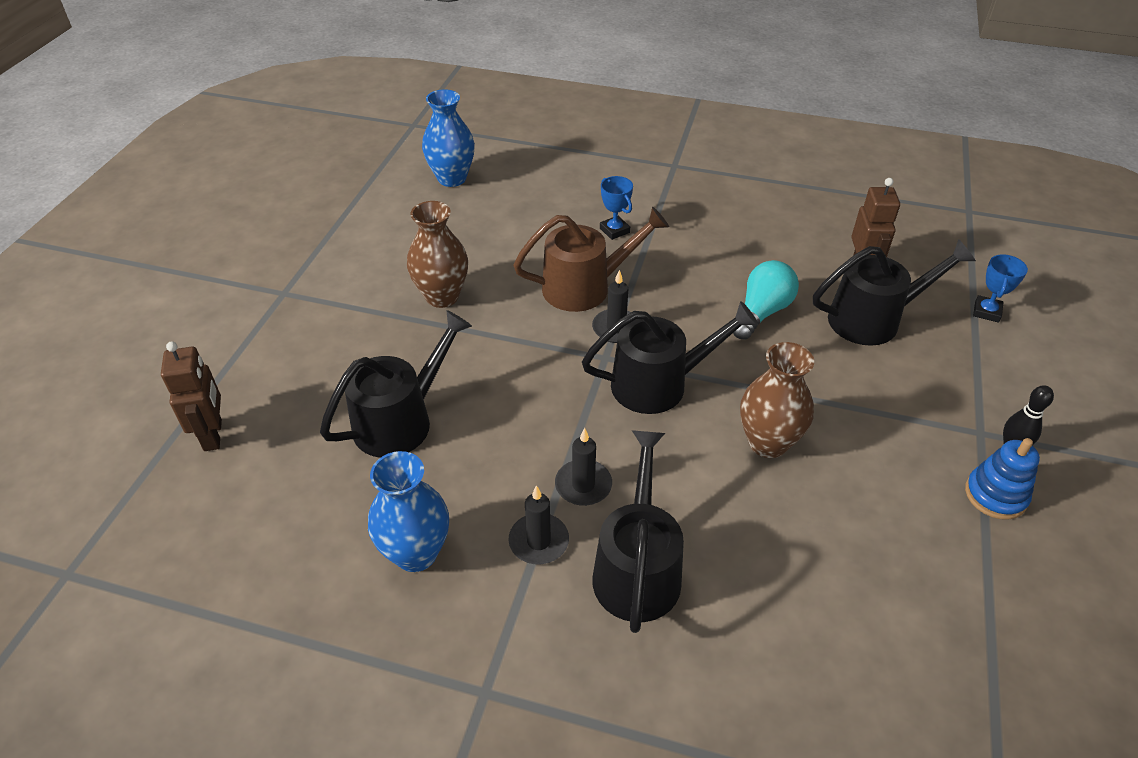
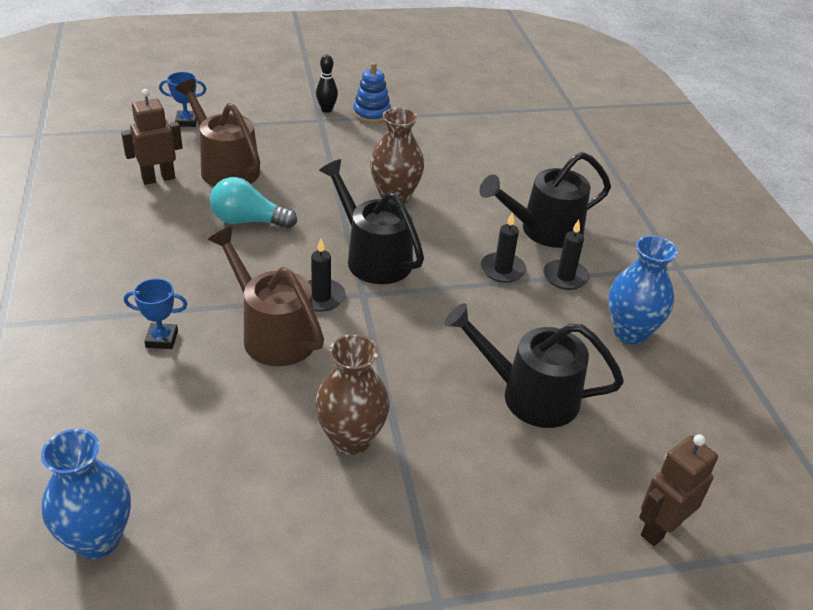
camera: 120 degrees left, 5 degrees down
blue trophy [600,176,633,240] -> blue trophy turned 60 degrees clockwise [124,278,187,349]
black watering can [813,239,976,346] -> brown watering can [175,79,260,186]

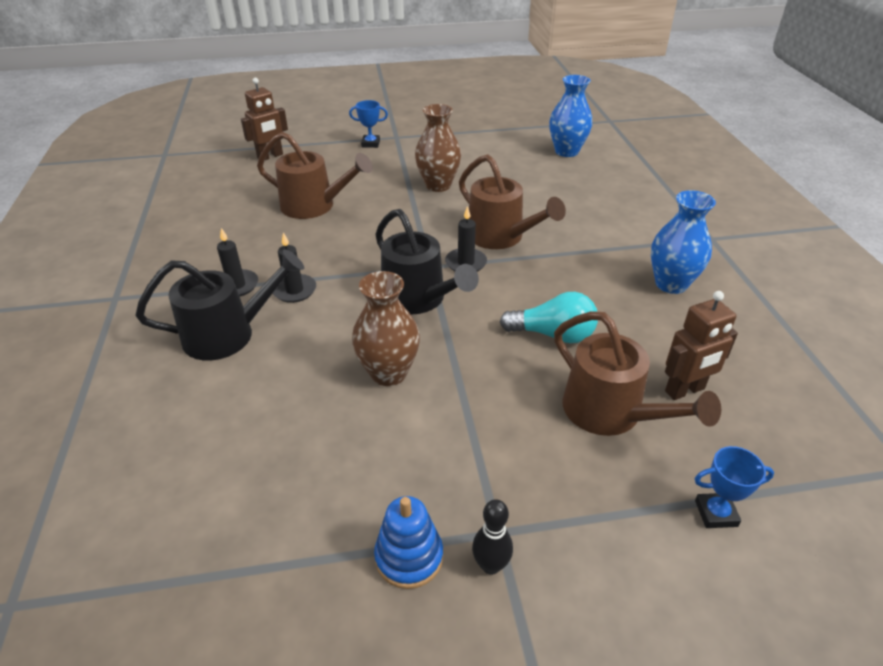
camera: 175 degrees left, 0 degrees up
blue trophy [124,278,187,349] -> blue trophy moved to [349,100,388,148]
black watering can [444,303,624,428] -> brown watering can [257,132,373,219]
blue vase [608,235,678,344] -> blue vase moved to [651,190,716,294]

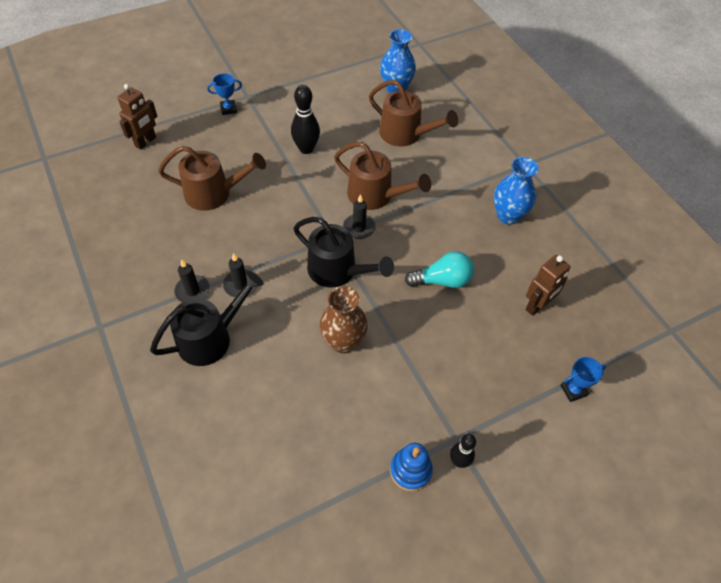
camera: 20 degrees left, 15 degrees up
brown vase [415,104,461,192] -> black bowling pin [291,85,320,154]
brown watering can [554,311,721,436] -> brown watering can moved to [369,79,458,146]

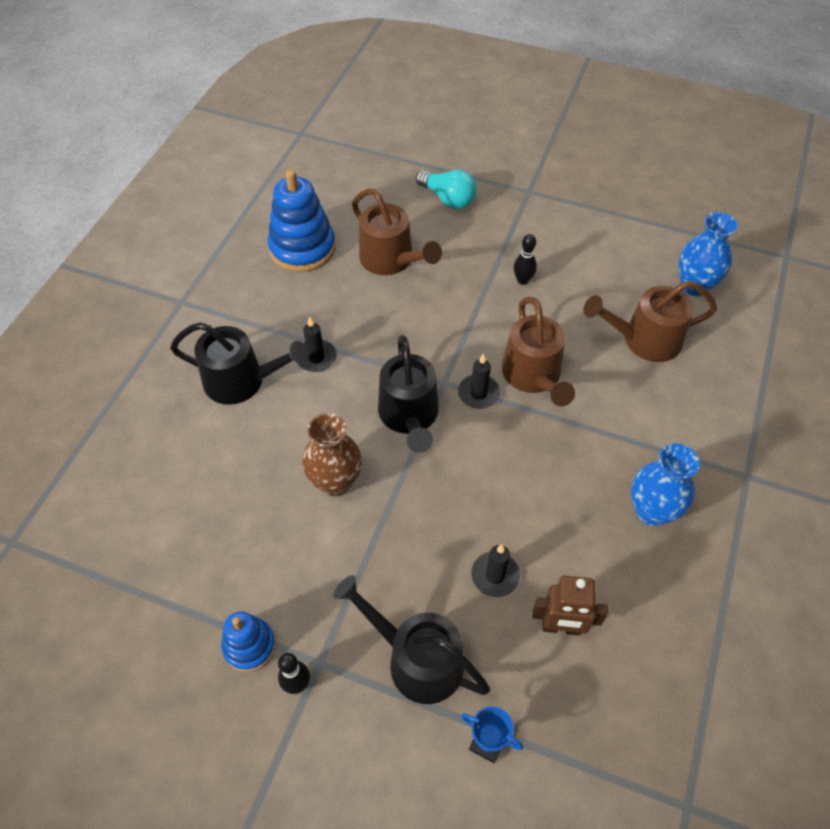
camera: 50 degrees right, 0 degrees up
brown robot [117,84,158,150] -> none
black candle [174,259,210,303] -> black candle moved to [471,544,520,597]
blue trophy [207,73,242,115] -> none
black bowling pin [291,85,320,154] -> black bowling pin [514,234,537,285], size x0.62
brown watering can [369,79,458,146] -> brown watering can turned 90 degrees clockwise [583,281,717,362]
turquoise light bulb [405,251,474,288] -> turquoise light bulb moved to [416,170,477,209]
none -> blue stacking toy [268,170,335,272]
none -> black watering can [333,575,490,704]

